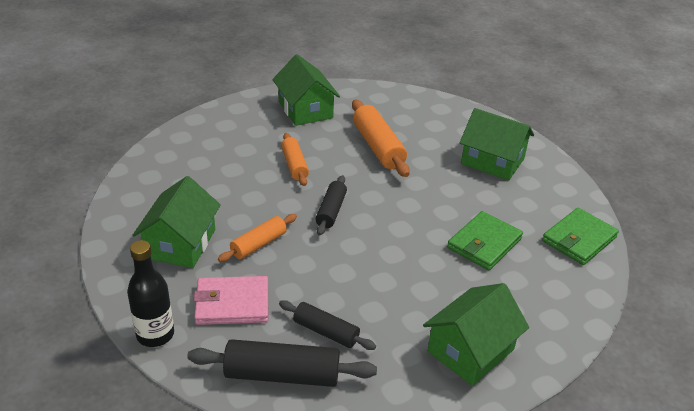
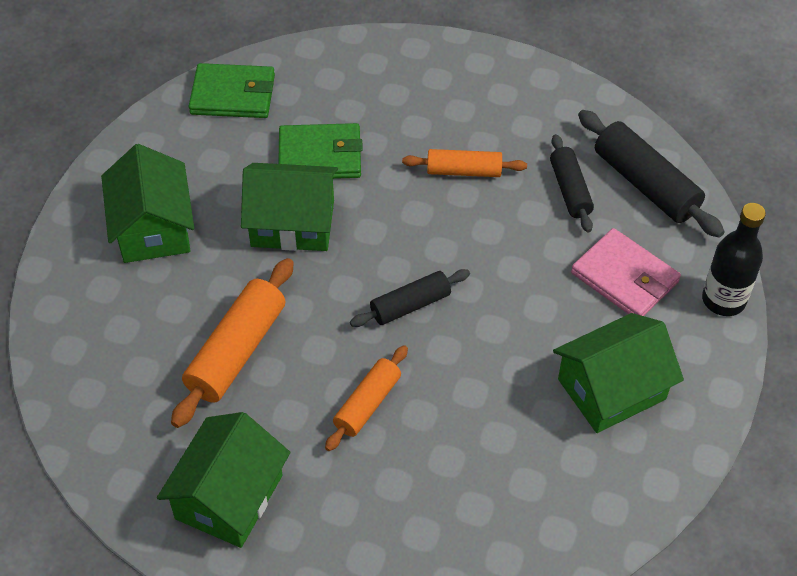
camera: 130 degrees left, 15 degrees up
orange rolling pin [218,214,297,262] -> orange rolling pin moved to [402,149,527,177]
green house [423,283,529,386] -> green house moved to [241,163,338,251]

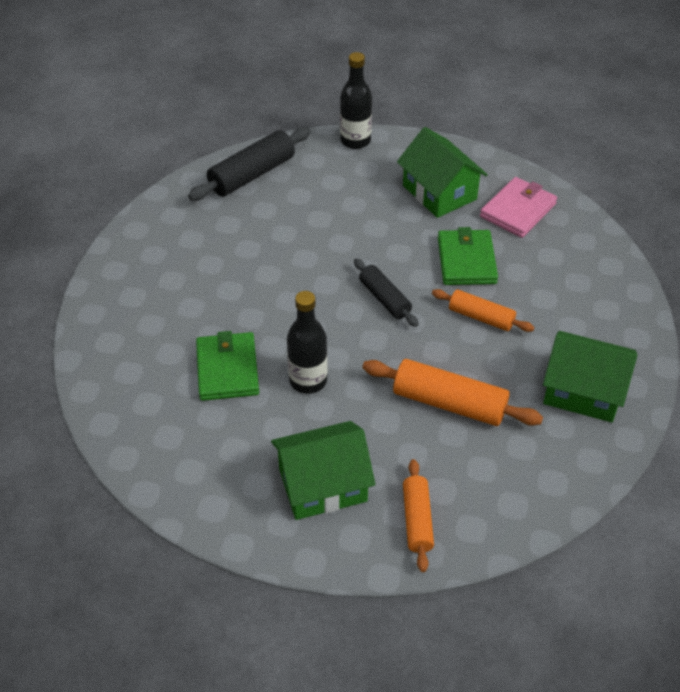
camera: 95 degrees left, 5 degrees down
green wallet [189,63,275,118] -> green wallet moved to [438,227,498,285]
green house [241,163,338,251] -> black bottle [287,291,327,394]
orange rolling pin [402,149,527,177] -> orange rolling pin moved to [403,459,434,572]
black rolling pin [550,134,594,233] -> none
pink wallet [571,228,681,316] -> pink wallet moved to [480,177,557,238]

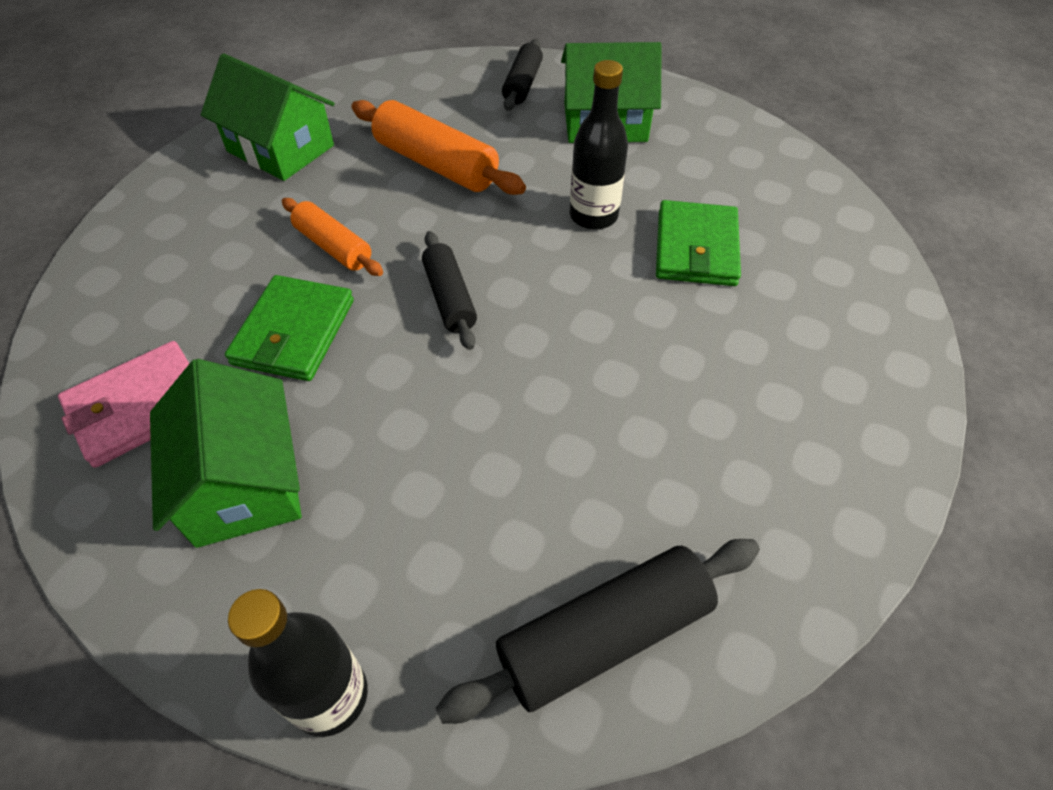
camera: 165 degrees left, 5 degrees up
orange rolling pin [403,459,434,572] -> black rolling pin [502,39,543,111]

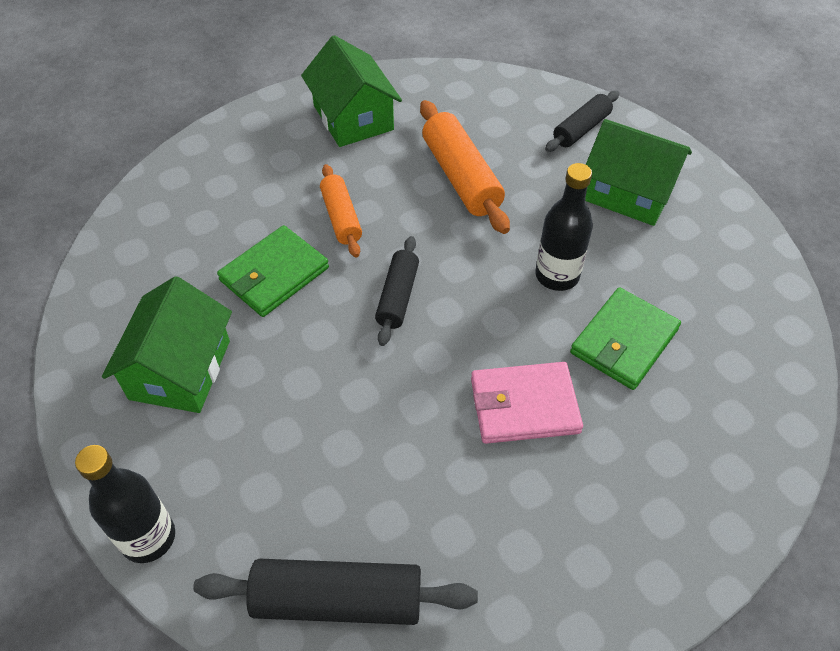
camera: 30 degrees right, 0 degrees up
pink wallet [58,341,189,468] -> pink wallet moved to [471,362,583,444]

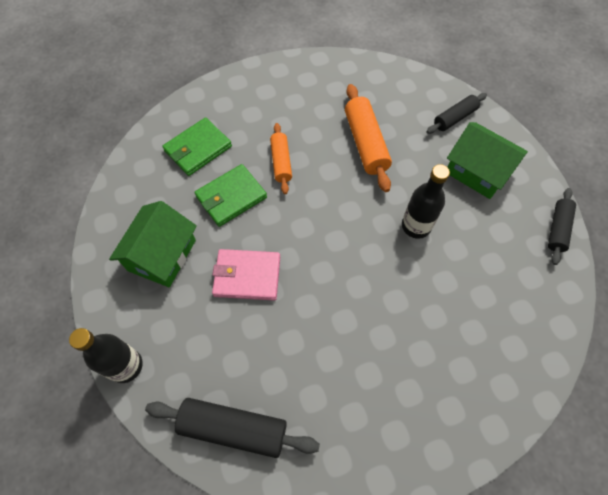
camera: 10 degrees right, 10 degrees up
green house [301,35,402,147] -> none
black rolling pin [375,236,419,346] -> black rolling pin moved to [548,188,576,265]
pink wallet [471,362,583,444] -> pink wallet moved to [212,249,280,300]
green wallet [570,287,681,390] -> green wallet moved to [162,117,232,176]

